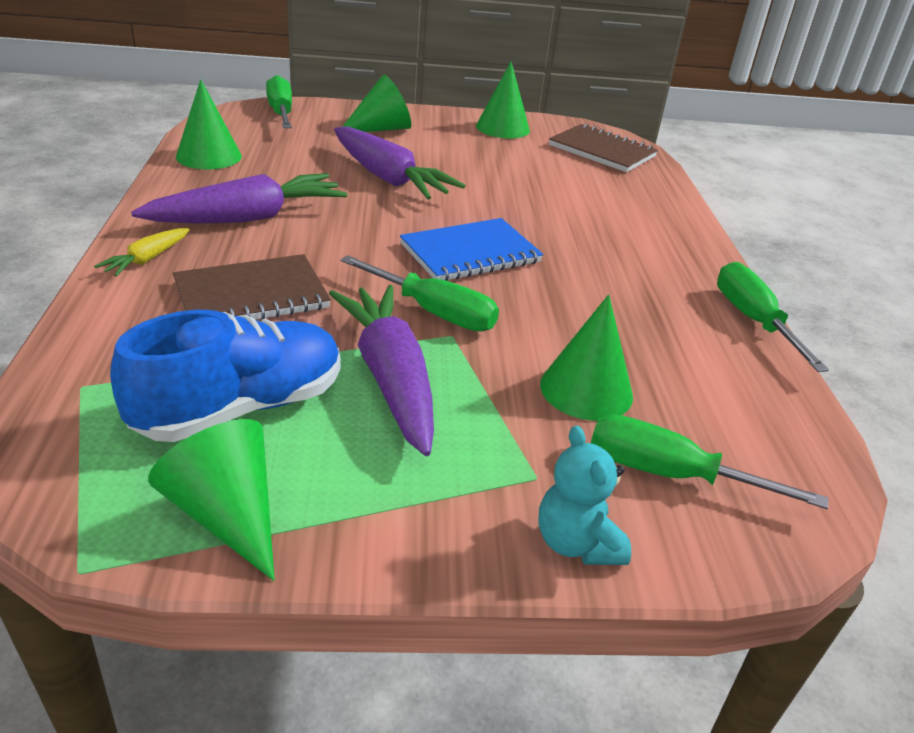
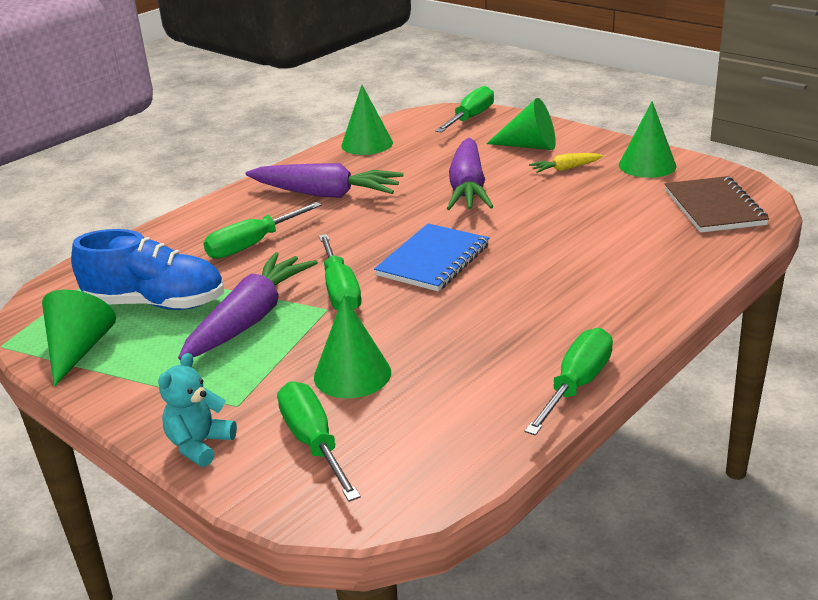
camera: 50 degrees right, 5 degrees down
yellow carrot [94,228,189,277] -> yellow carrot moved to [529,153,603,173]
brown notebook [173,254,331,320] -> green screwdriver [203,202,322,259]
blue notebook [400,218,543,281] -> blue notebook turned 75 degrees counterclockwise [374,224,489,291]

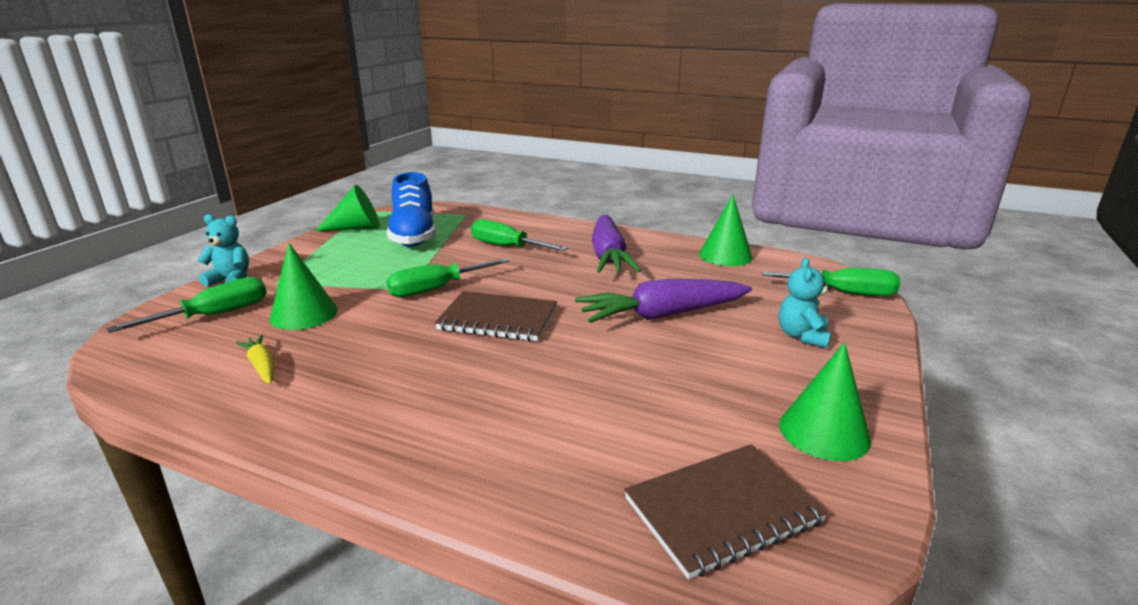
camera: 70 degrees right, 5 degrees down
purple carrot [178,252,318,360] -> none
blue notebook [374,224,489,291] -> brown notebook [435,291,557,341]
green cone [486,98,556,150] -> turquoise teddy bear [779,258,831,348]
green screwdriver [525,328,613,435] -> none
yellow carrot [529,153,603,173] -> yellow carrot moved to [236,335,274,384]

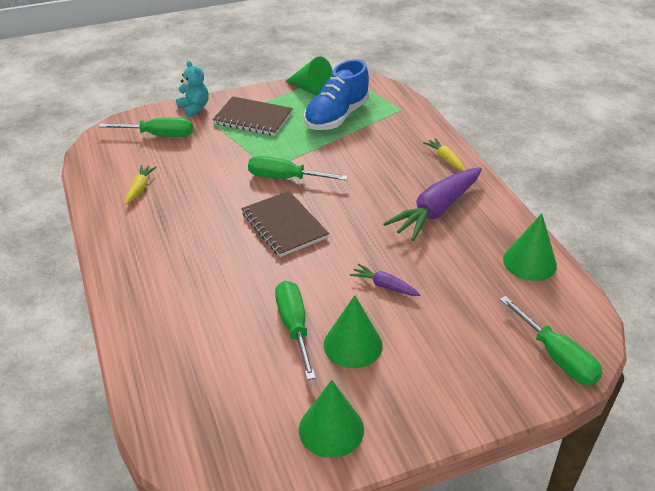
camera: 45 degrees right, 15 degrees up
green cone [270,243,338,330] -> green cone moved to [324,295,383,368]
green screwdriver [471,219,568,251] -> green screwdriver moved to [275,281,316,380]
purple carrot [575,279,752,323] -> purple carrot [350,263,421,296], size x0.48
brown notebook [624,444,828,579] -> brown notebook moved to [213,96,293,136]
turquoise teddy bear [779,258,831,348] -> none
none -> yellow carrot [423,138,465,171]

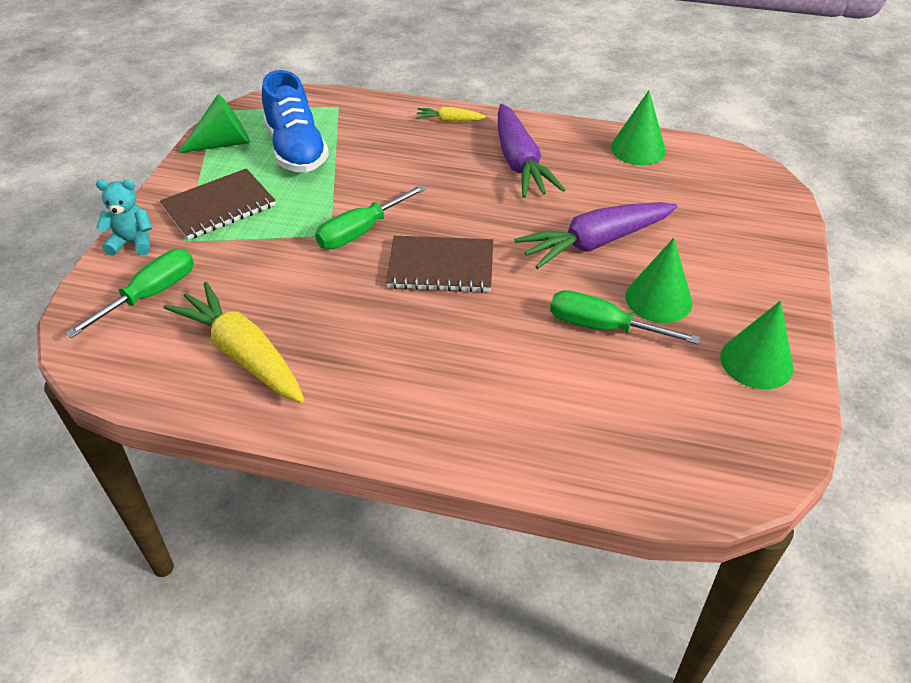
camera: 55 degrees left, 5 degrees up
yellow carrot [125,165,157,205] -> yellow carrot [164,282,305,403], size x2.10
purple carrot [350,263,421,296] -> purple carrot [514,202,678,269], size x2.10
green screwdriver [500,296,602,385] -> none

